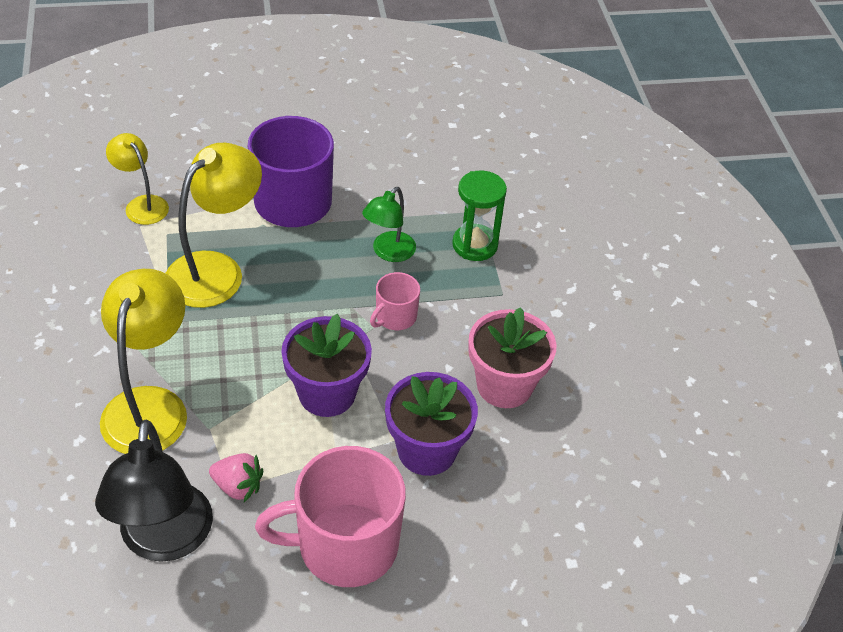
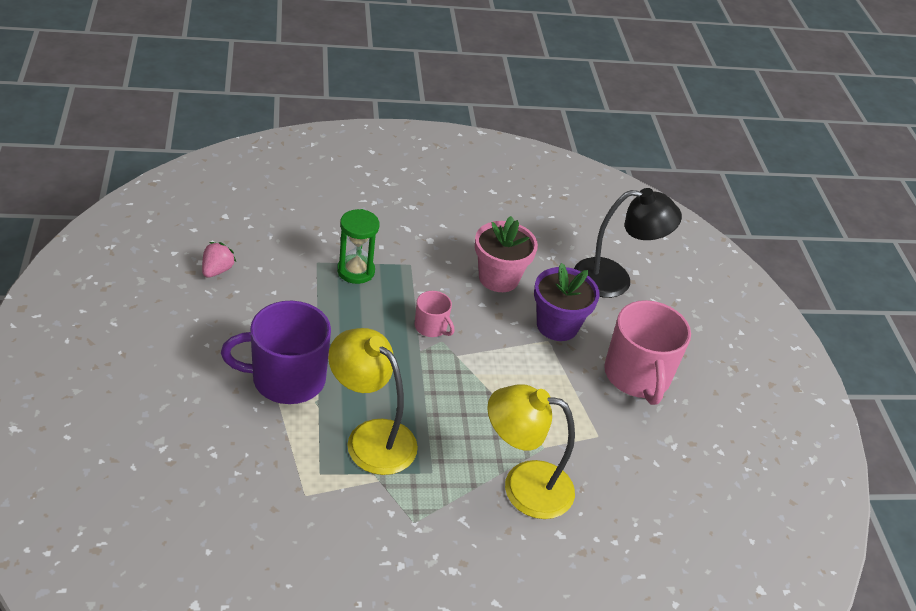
camera: 90 degrees left, 5 degrees down
black lamp [95,420,213,562] -> black lamp moved to [574,188,682,298]
yellow lamp [106,133,169,225] -> none
pink strawberry [209,453,263,502] -> pink strawberry moved to [202,242,236,278]
purple flower pot [281,314,372,417] -> none
green lamp [362,187,416,262] -> none

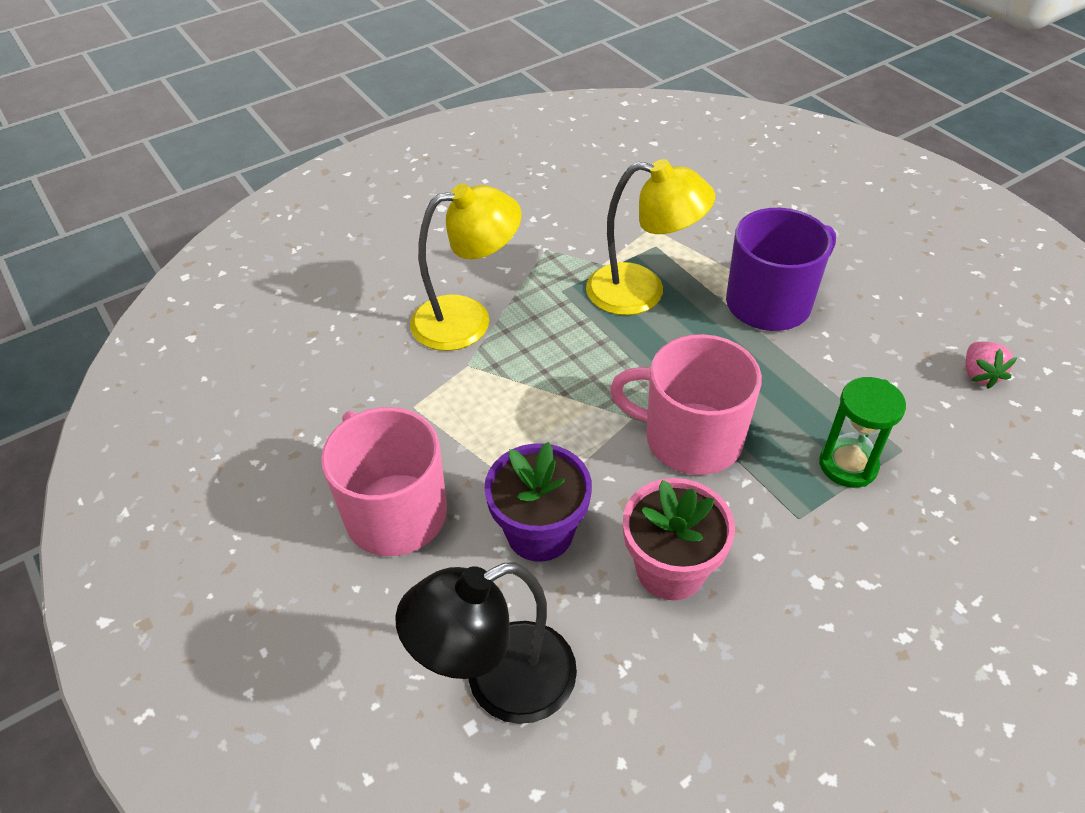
camera: 160 degrees right, 5 degrees up
pink mug [415,291,454,337] -> pink mug [610,334,762,475], size x2.05

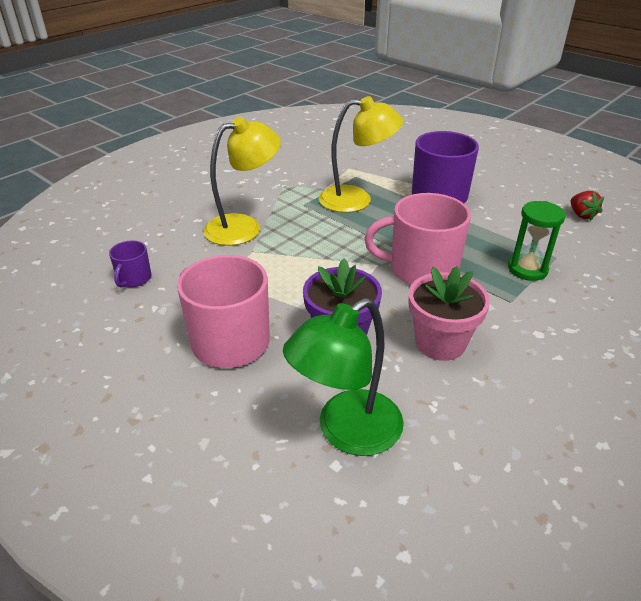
camera: 15 degrees left, 10 degrees down
black lamp [395,562,577,724] -> green lamp [283,298,404,456]
pink strawberry [965,342,1017,389] -> red strawberry [571,191,604,221]
none -> purple mug [109,240,152,287]

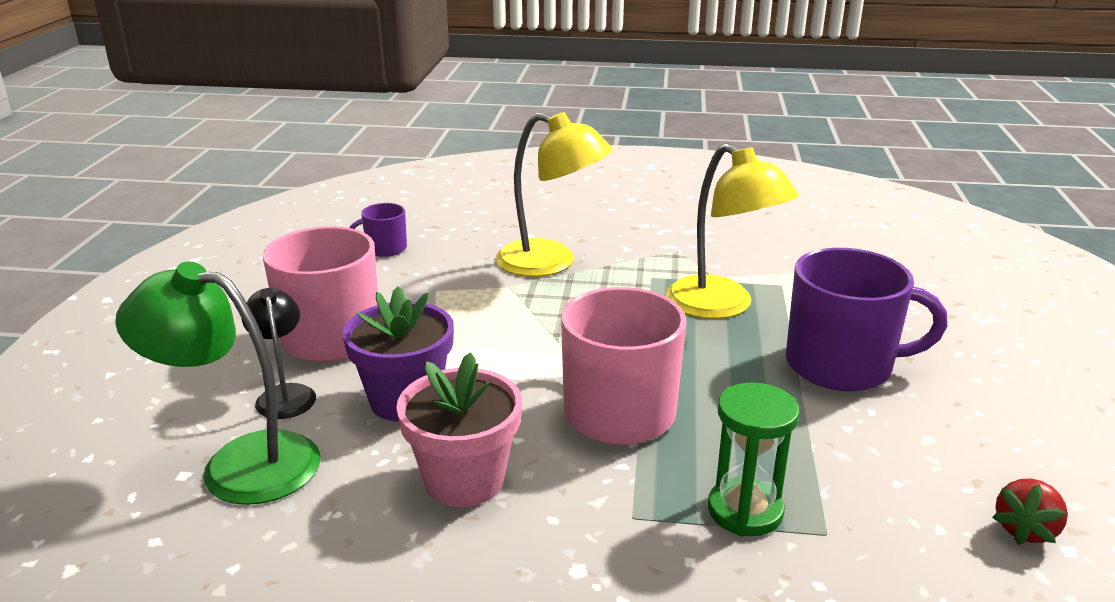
camera: 55 degrees right, 10 degrees down
none -> black lamp [242,288,316,419]

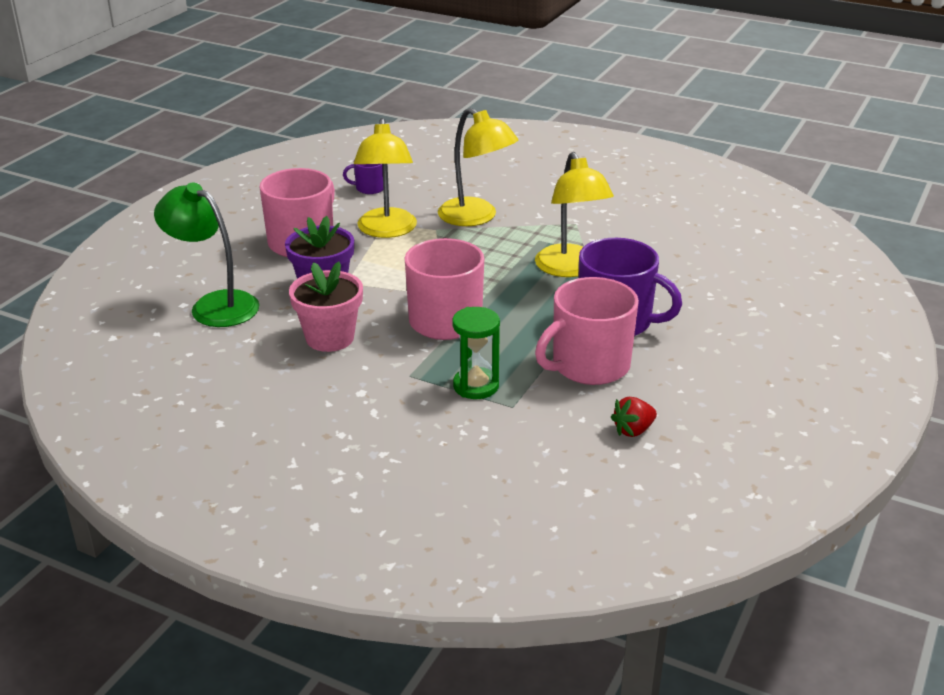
camera: 20 degrees right, 5 degrees up
black lamp [242,288,316,419] -> none
none -> yellow lamp [354,118,417,238]
none -> pink mug [535,277,639,385]

